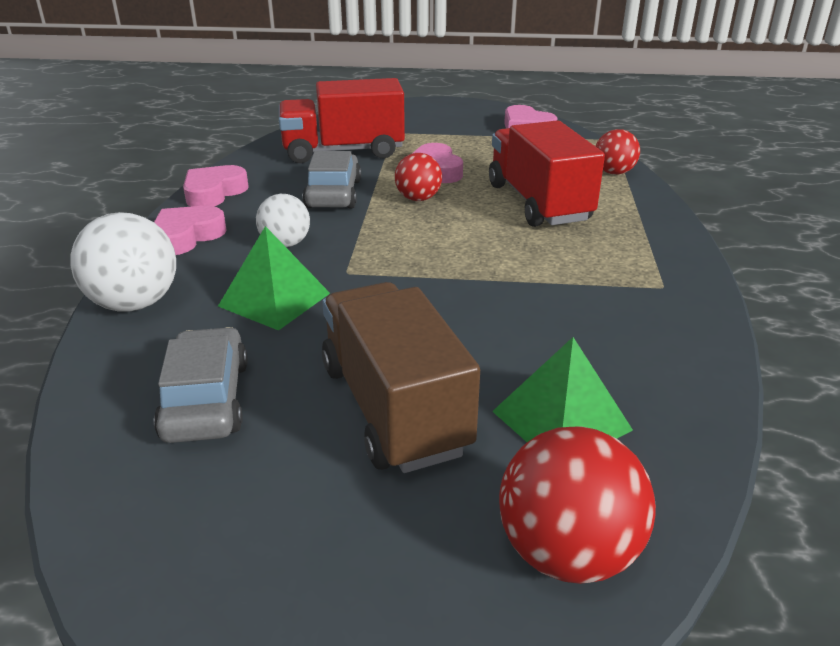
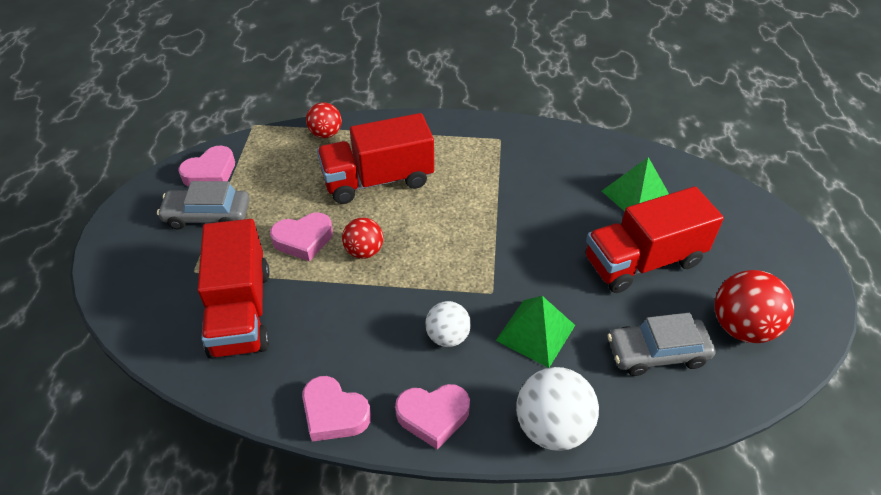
camera: 90 degrees left, 15 degrees up
pink heart [154,206,227,255] -> pink heart turned 45 degrees counterclockwise [395,384,470,449]
grey car [302,151,361,208] -> grey car moved to [157,181,250,230]
brown truck [322,282,480,473] -> red truck [586,186,724,293]
red ball [499,426,656,584] -> red ball moved to [715,270,794,343]

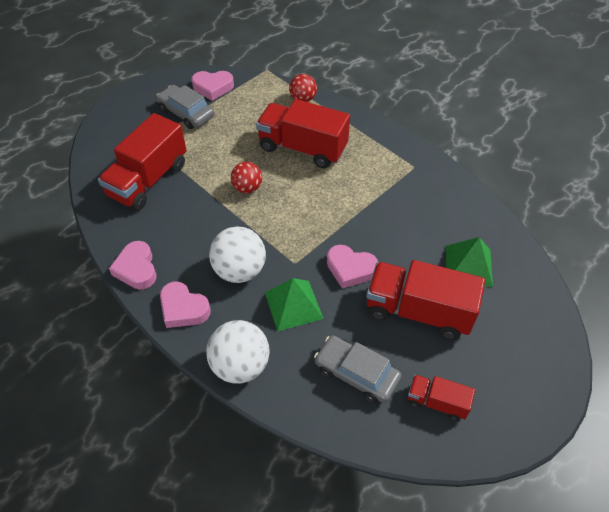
camera: 40 degrees right, 5 degrees up
pink heart [270,212,333,261] -> pink heart moved to [327,245,378,289]
white ball [425,301,471,347] -> white ball [209,226,266,283], size x1.60
red ball [715,270,794,343] -> red truck [408,375,475,421]

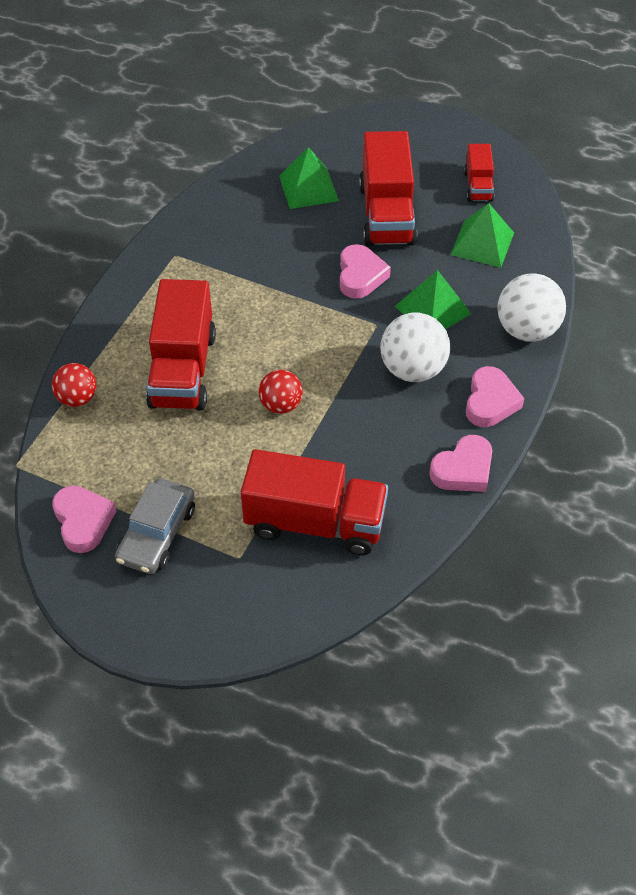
camera: 110 degrees left, 0 degrees up
grey car [314,335,402,404] -> green pyramid [450,203,514,268]

